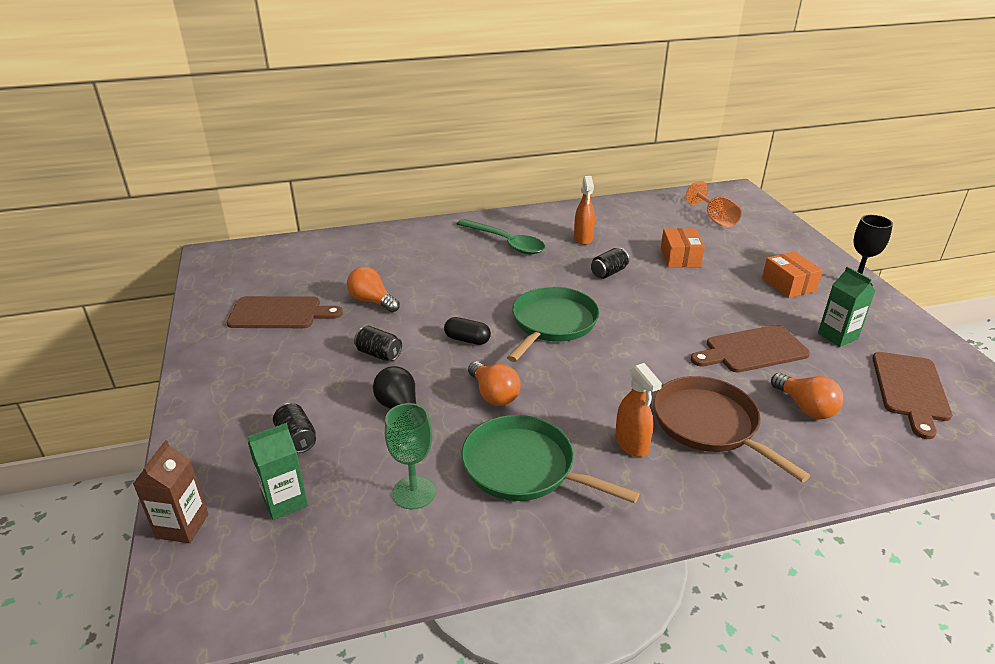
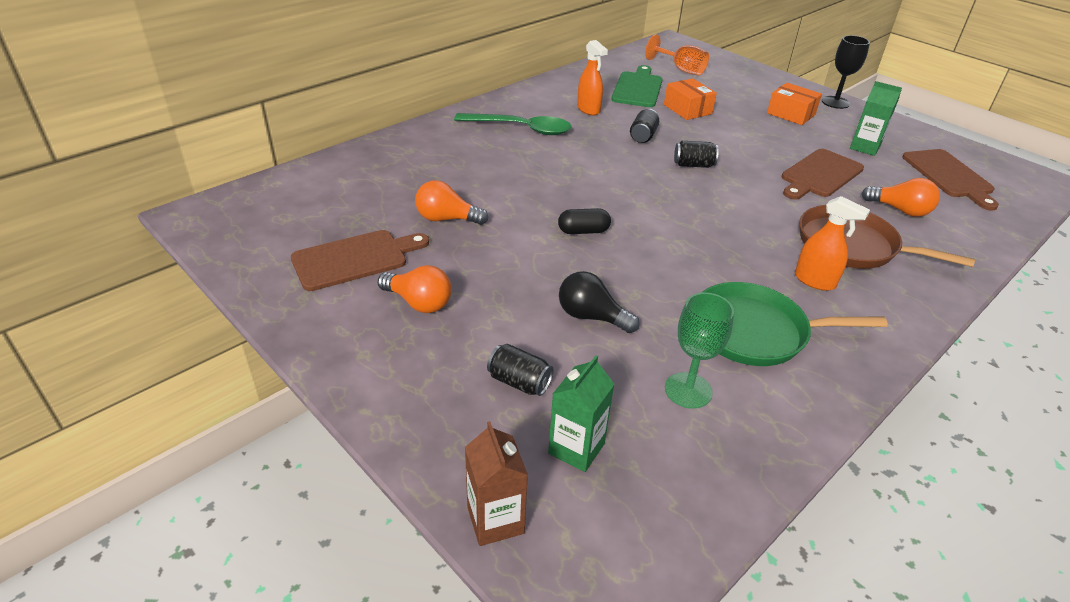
camera: 30 degrees left, 5 degrees up
black can [354,326,402,361] -> black can moved to [674,141,719,168]
orange light bulb [468,361,521,406] -> orange light bulb moved to [377,265,451,313]
green pan [507,287,599,362] -> none
none -> green cutting board [611,65,663,107]

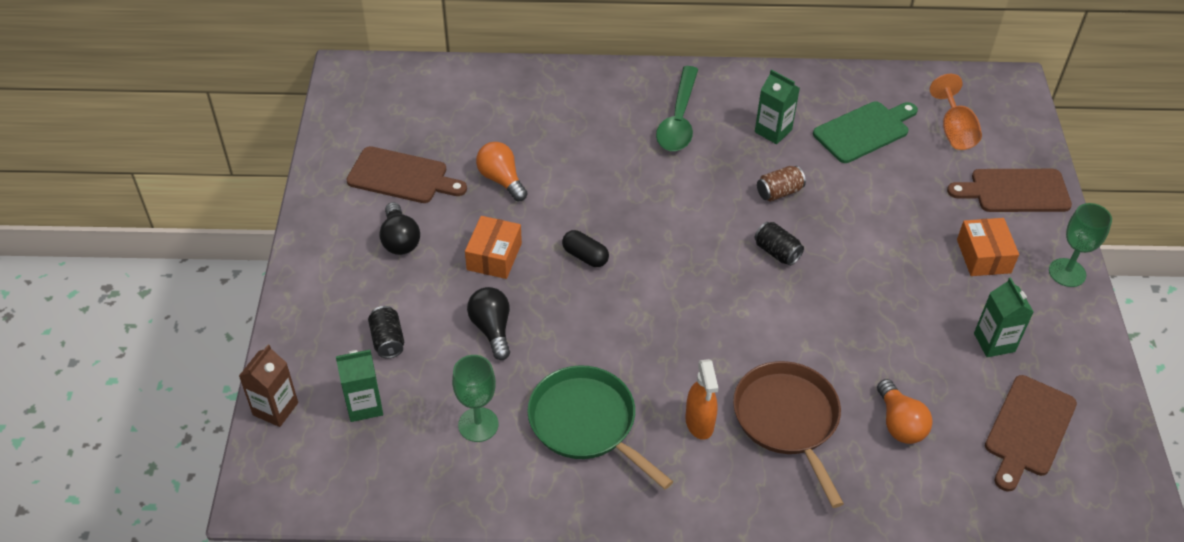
camera: 45 degrees right, 10 degrees up
orange light bulb [377,265,451,313] -> black light bulb [379,202,420,255]
green spoon [454,113,572,135] -> green spoon turned 45 degrees clockwise [656,66,698,151]
orange spray bottle [577,40,608,115] -> green carton [755,69,800,144]
black can [630,109,659,143] -> brown can [757,166,806,202]
orange box [664,78,717,120] -> orange box moved to [465,216,522,279]
brown cutting board [781,149,864,200] -> brown cutting board moved to [947,169,1072,212]
black goblet [822,35,870,109] -> green goblet [1049,203,1112,287]

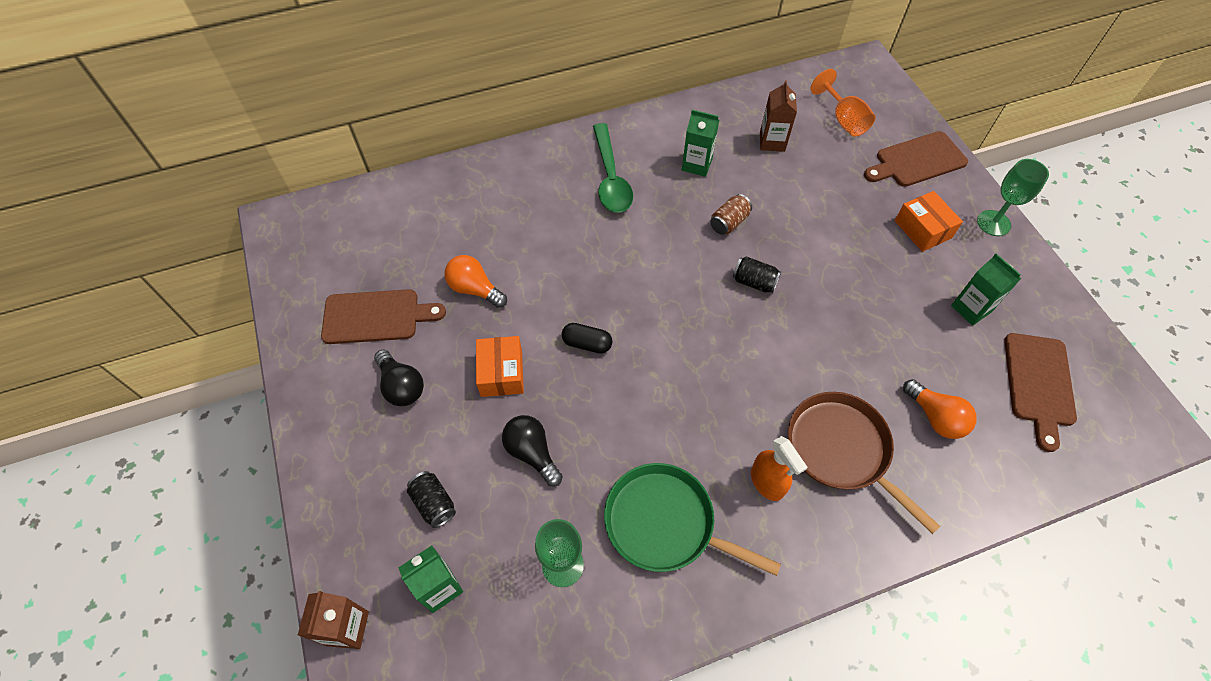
camera: 20 degrees left, 10 degrees up
green cutting board [813,101,918,163] -> brown carton [760,80,797,152]

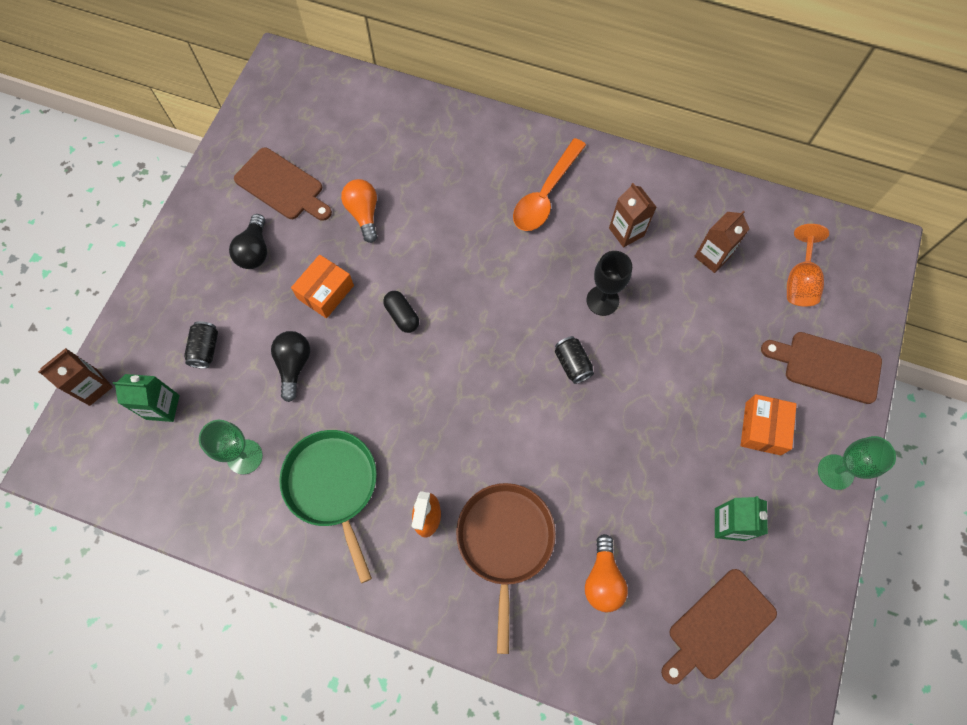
camera: 40 degrees right, 10 degrees up
green spoon [593,123,633,213] -> orange spoon [513,138,586,231]
green carton [682,110,719,177] -> brown carton [609,183,656,247]
brown can [710,194,752,235] -> black goblet [587,251,632,316]

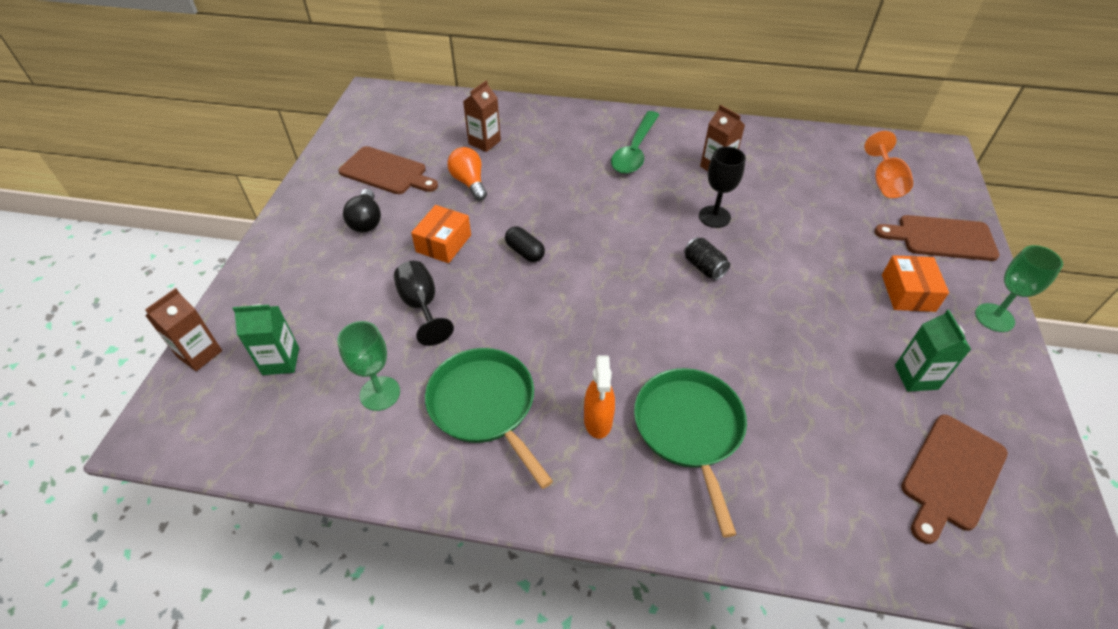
camera: 10 degrees left, 20 degrees down
black can [184,321,218,369] -> none
black light bulb [271,331,310,402] -> black goblet [394,261,454,346]
brown pan [456,483,556,654] -> green pan [634,368,747,537]
orange spoon [513,138,586,231] -> green spoon [611,111,659,174]
orange light bulb [585,534,628,612] -> none
brown carton [694,211,749,273] -> brown carton moved to [463,80,501,152]

